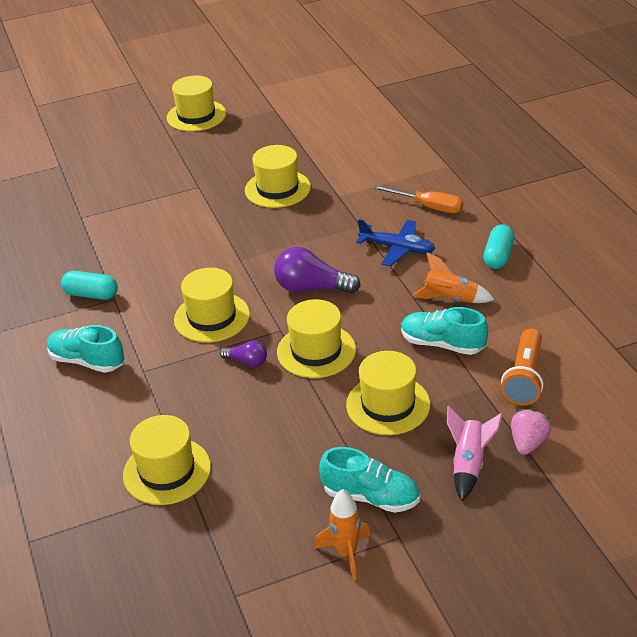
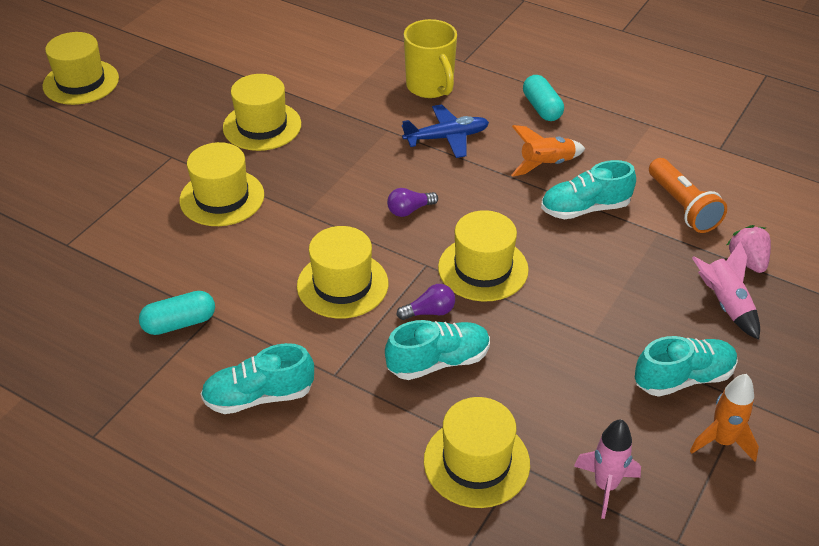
camera: 40 degrees left, 5 degrees up
purple light bulb [274,247,361,294] -> purple light bulb [387,188,438,217], size x0.55
yellow hat [346,351,430,435] -> yellow hat moved to [179,142,264,226]
orange screwdriver [372,185,464,213] -> yellow mug [404,19,457,98]
none -> turquoise shoe [385,320,490,380]
none -> pink rocket [574,419,641,519]

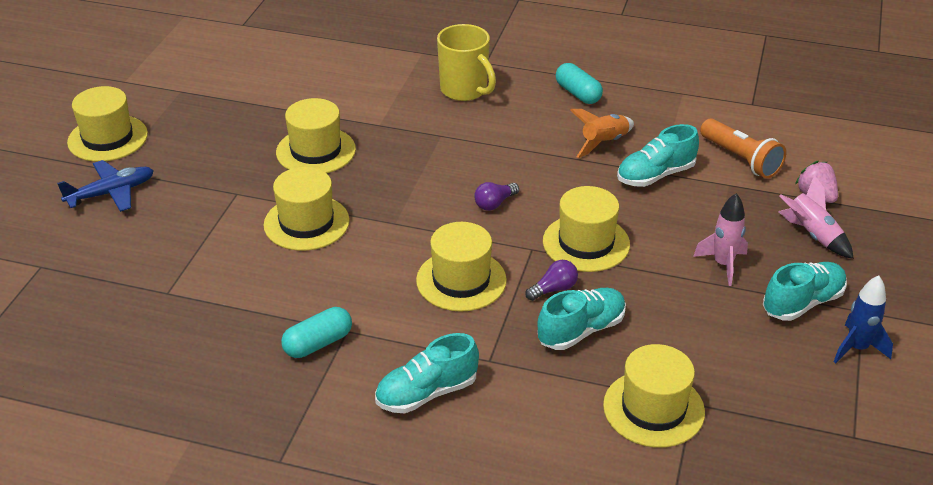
camera: 15 degrees left, 5 degrees down
blue plane [402,104,489,158] -> blue plane moved to [57,160,154,212]
pink rocket [574,419,641,519] -> pink rocket moved to [693,193,748,286]
orange rocket [690,374,759,462] -> blue rocket [833,276,893,363]

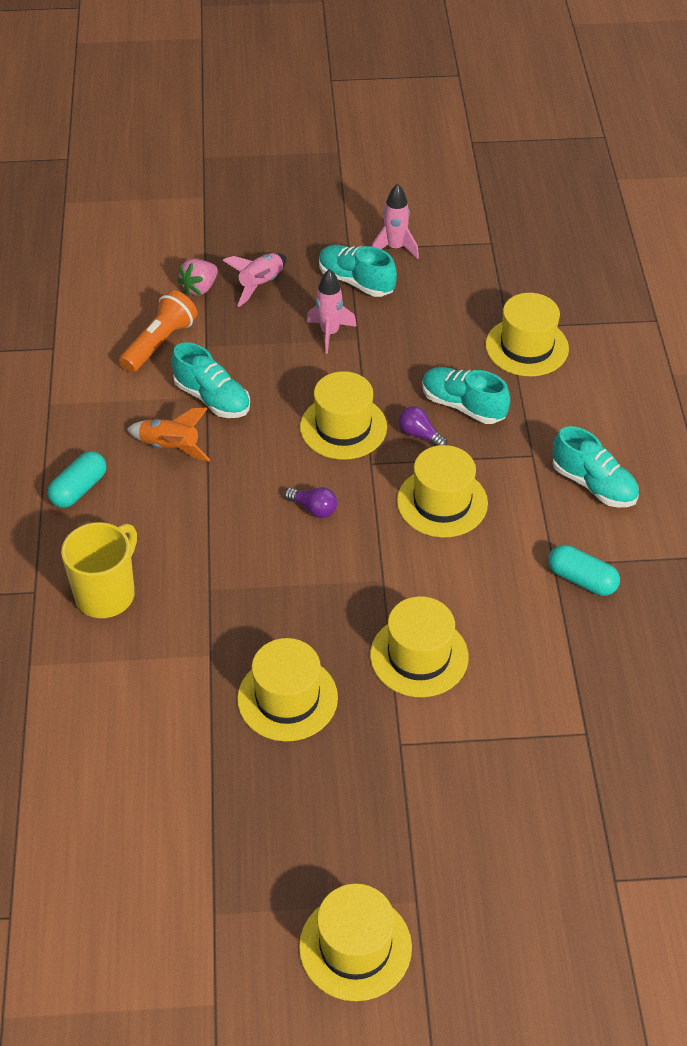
camera: 110 degrees left, 10 degrees up
blue plane [57,160,154,212] -> none
blue rocket [833,276,893,363] -> pink rocket [372,184,419,259]

